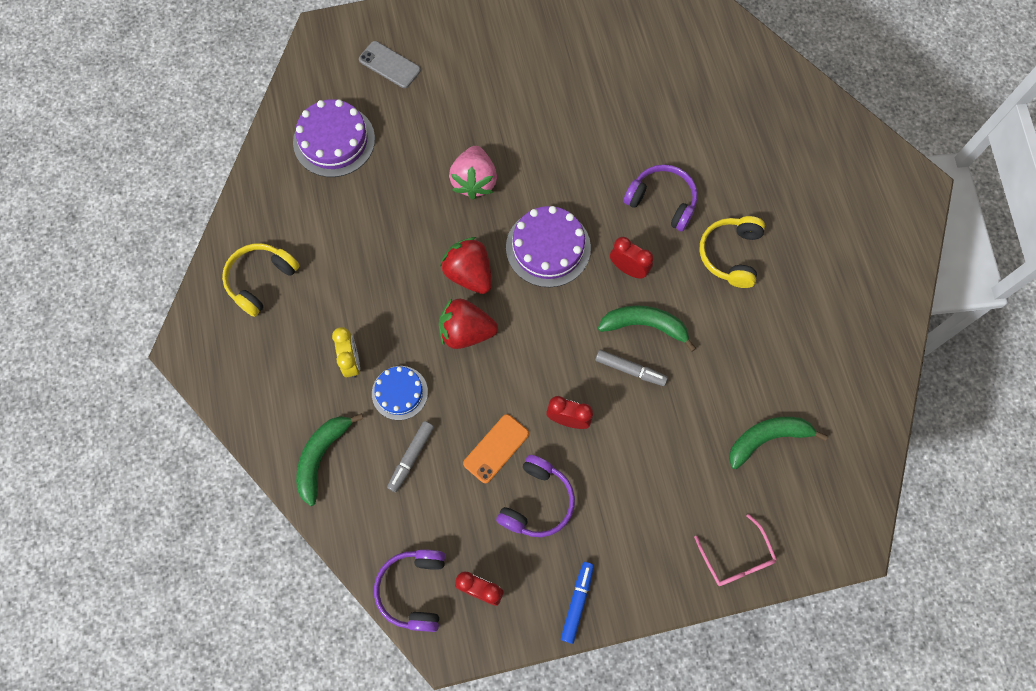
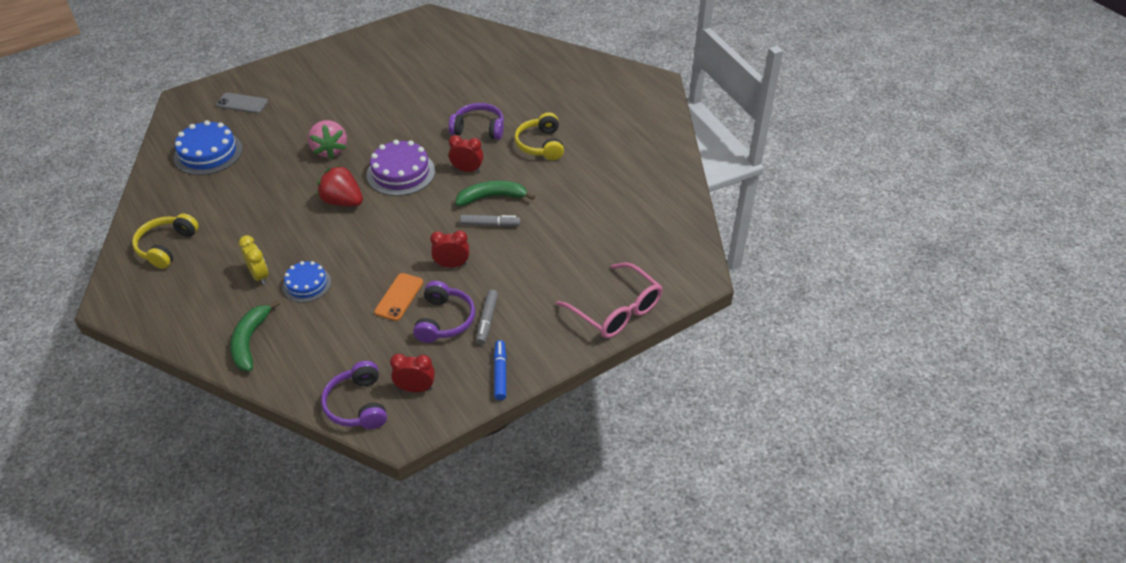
camera: 20 degrees left, 25 degrees down
purple cake [293,99,375,177] -> blue cake [173,120,243,175]
grey marker [387,421,434,492] -> grey marker moved to [476,290,498,345]
red strawberry [439,298,498,349] -> none
pink glasses [694,514,777,586] -> pink glasses [556,262,663,338], size x1.58
green banana [729,417,828,469] -> none

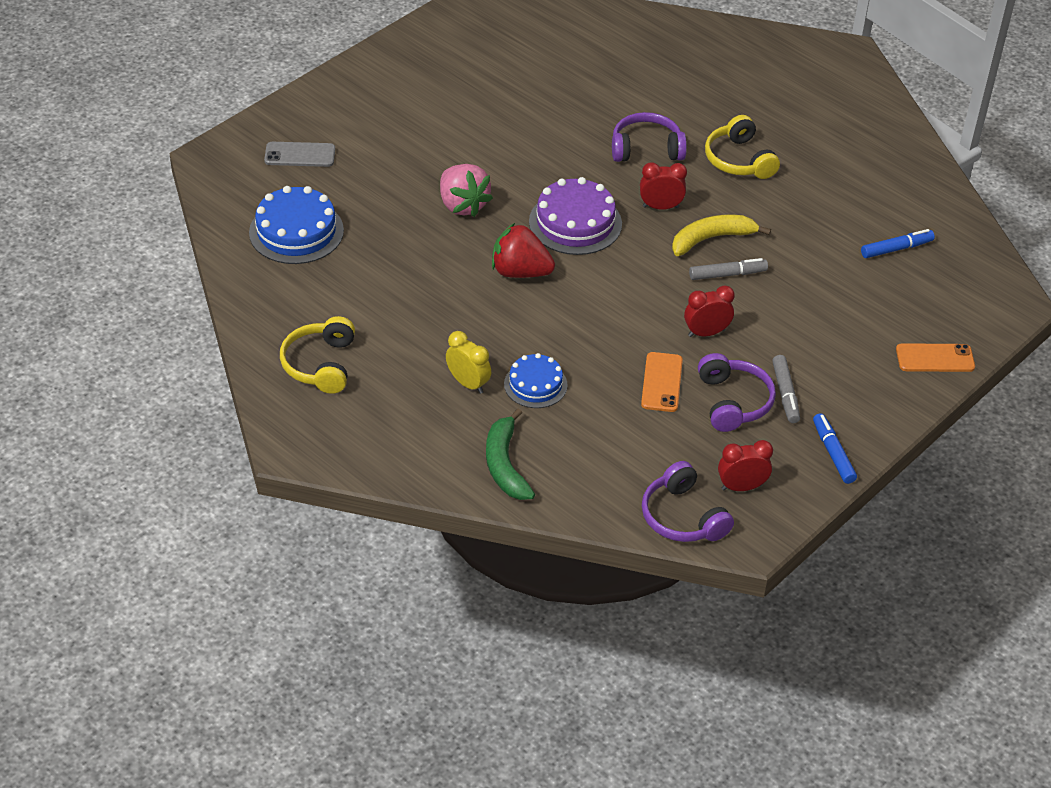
camera: 15 degrees left, 0 degrees up
green banana [456,181,535,206] -> yellow banana [672,214,771,256]
pink glasses [556,262,663,338] -> orange phone [896,343,975,372]
none -> blue marker [861,229,935,258]

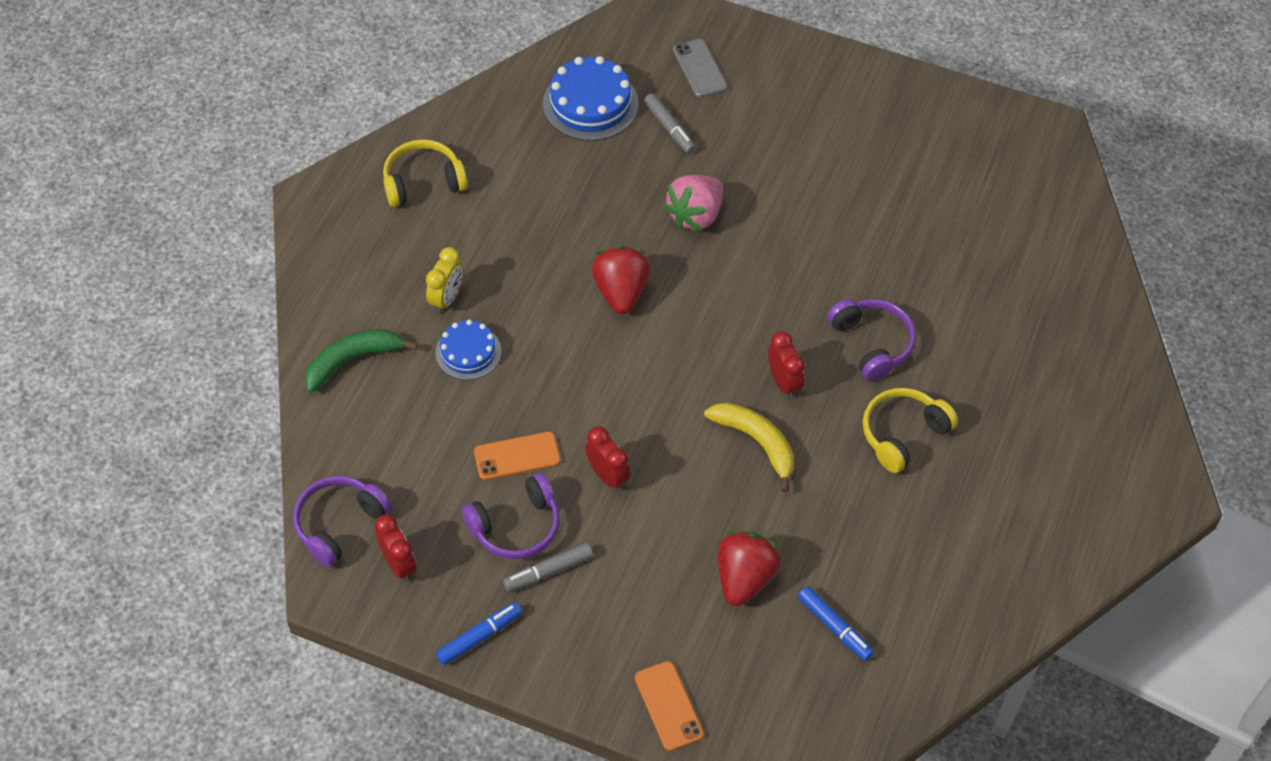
camera: 70 degrees right, 10 degrees up
purple cake [529,177,622,255] -> none
grey marker [689,258,768,280] -> grey marker moved to [644,93,696,154]
none -> red strawberry [718,531,781,606]

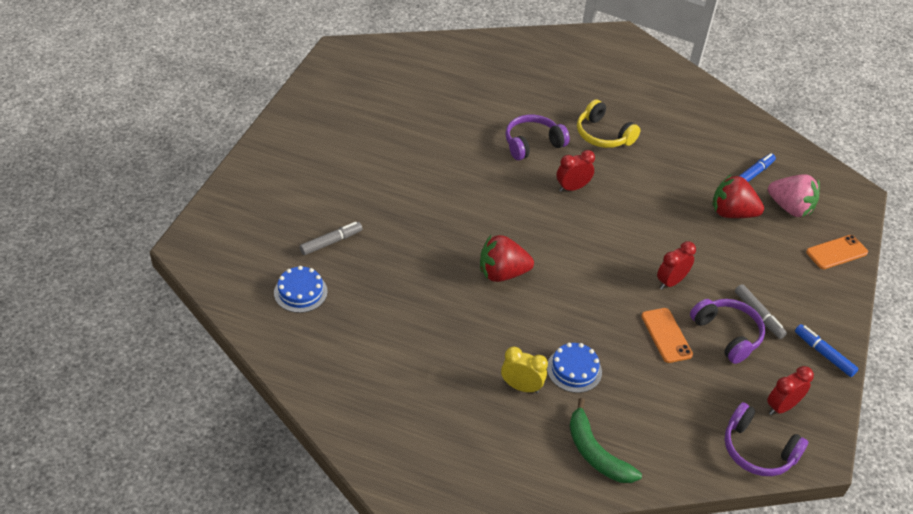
camera: 95 degrees left, 10 degrees down
yellow headphones [383,139,468,207] -> none
blue cake [543,56,639,141] -> blue cake [274,266,328,313], size x0.63
pink strawberry [663,175,723,231] -> pink strawberry moved to [768,174,820,217]
grey phone [673,39,727,98] -> none
yellow banana [704,402,794,492] -> none

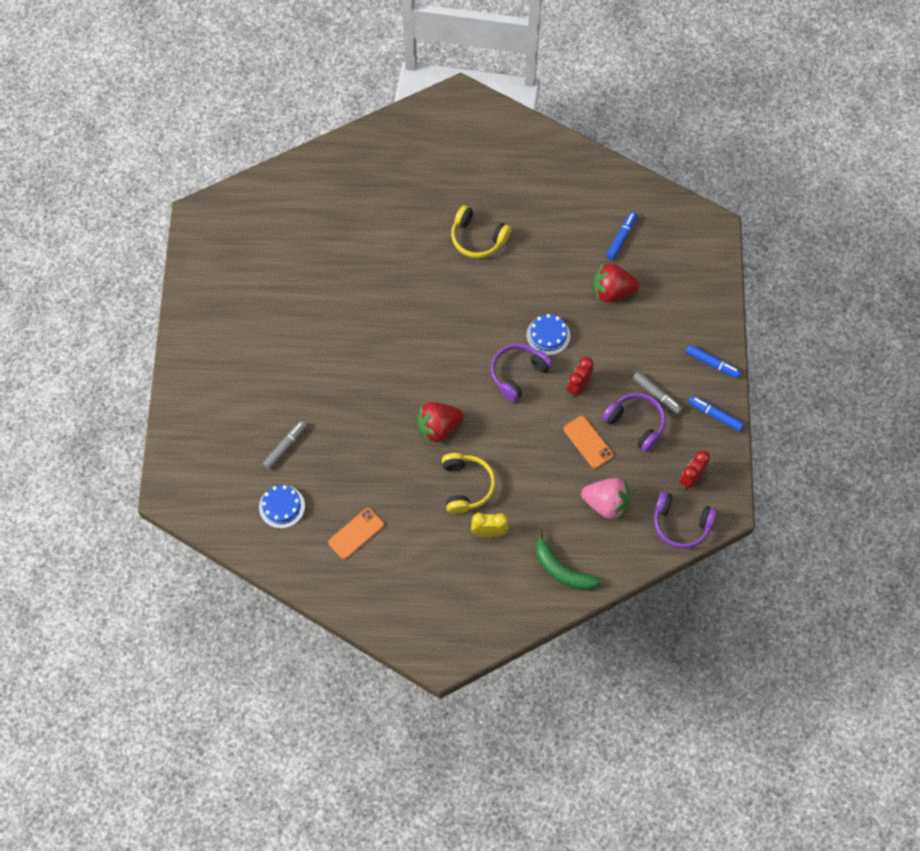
camera: 15 degrees left, 20 degrees up
purple headphones [505,115,570,160] -> purple headphones moved to [490,344,553,402]
blue cake [547,343,602,393] -> blue cake moved to [527,314,570,355]
red clock [556,150,595,192] -> none
pink strawberry [768,174,820,217] -> pink strawberry moved to [581,478,630,520]
orange phone [806,235,868,269] -> orange phone moved to [328,508,384,559]
none -> yellow headphones [442,453,495,514]
none -> blue marker [686,345,741,378]

